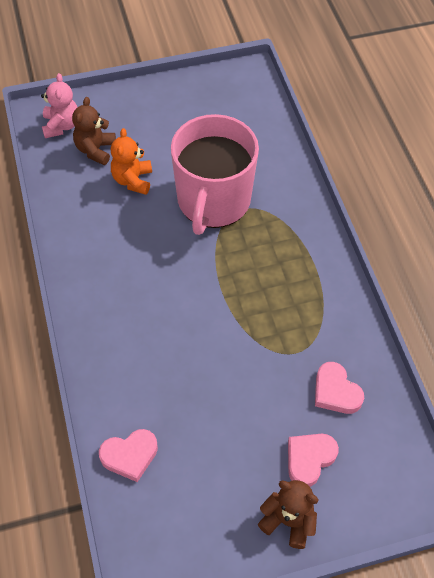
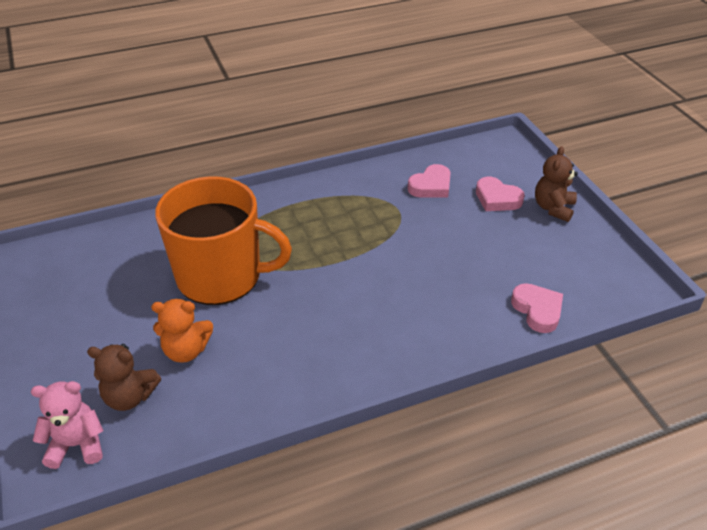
camera: 95 degrees left, 15 degrees down
pink mug [171,114,259,235] -> orange mug [155,176,292,305]

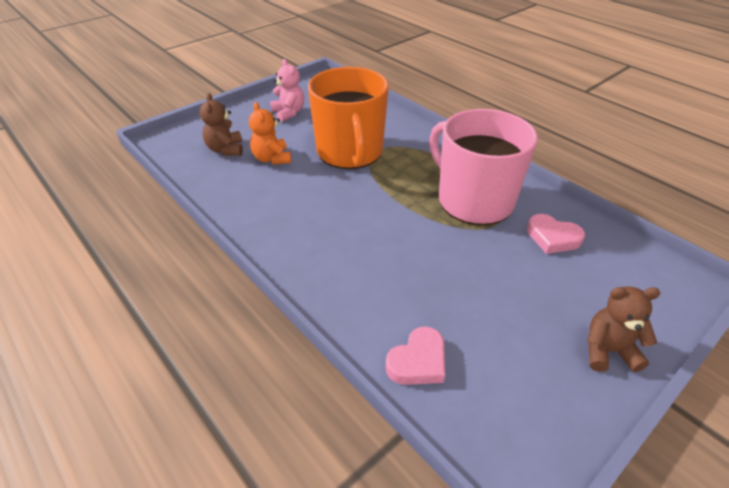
camera: 70 degrees right, 0 degrees up
pink teddy bear [31,381,103,469] -> pink teddy bear moved to [270,59,304,122]
pink heart [476,177,525,211] -> none
none -> pink mug [429,109,538,225]

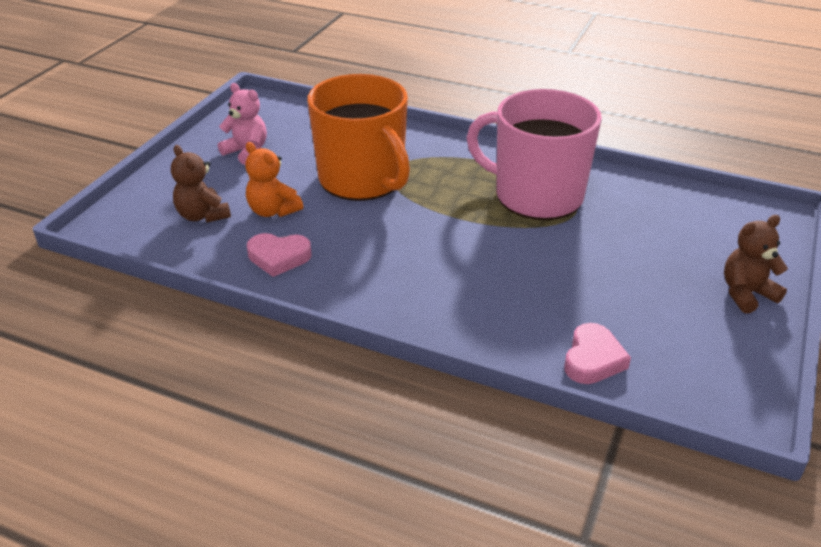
camera: 25 degrees left, 5 degrees down
pink heart [527,214,585,254] -> pink heart moved to [247,233,311,277]

